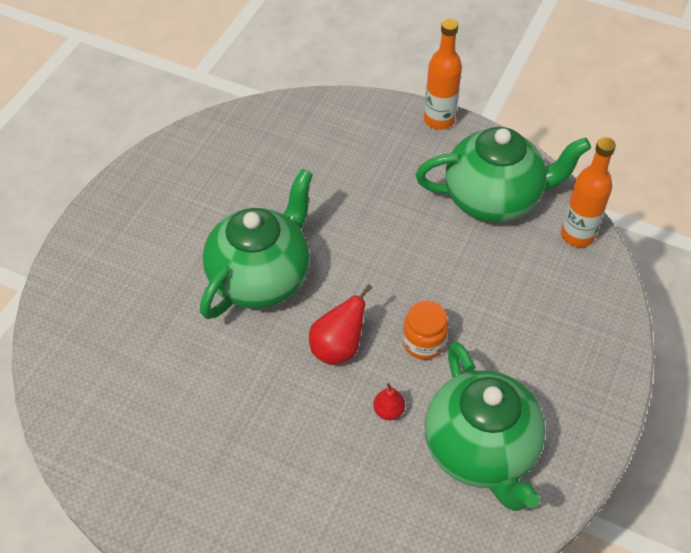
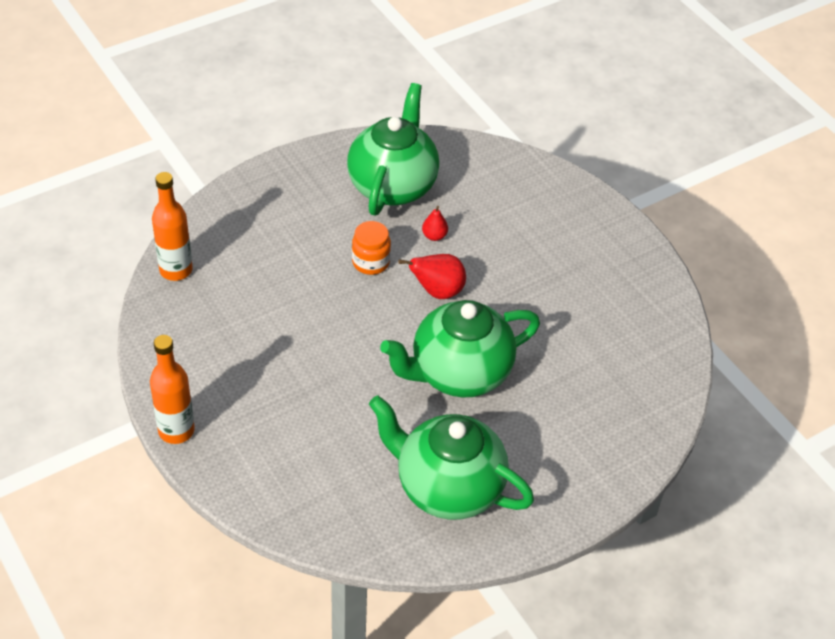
camera: 150 degrees left, 5 degrees down
green teapot [416,127,591,223] -> green teapot moved to [369,395,534,520]

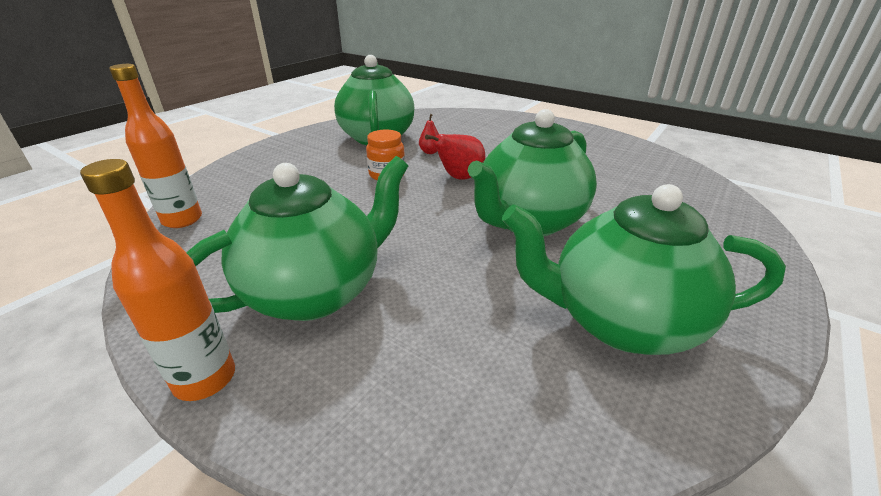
camera: 20 degrees left, 15 degrees down
none -> green teapot [186,156,408,321]

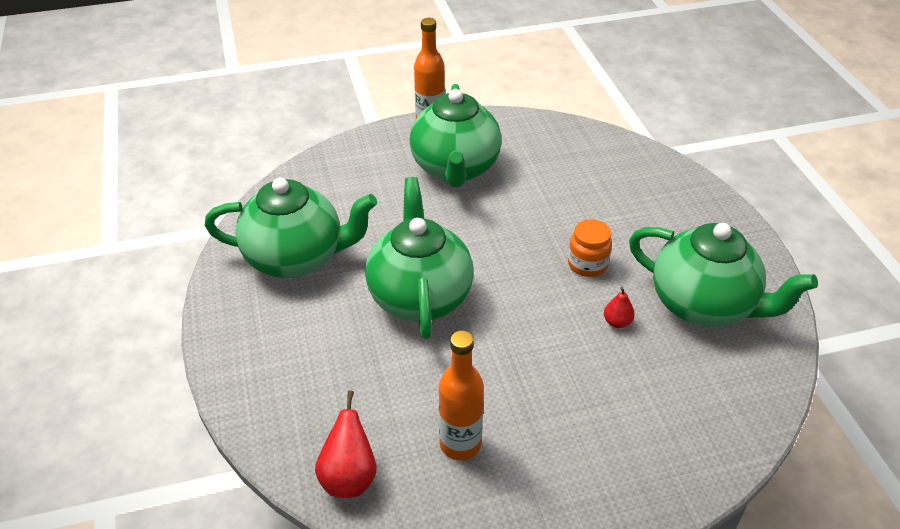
camera: 130 degrees right, 10 degrees up
orange bottle [109,64,202,228] -> orange bottle moved to [439,330,484,460]
red pear [425,134,485,180] -> red pear moved to [315,391,377,498]
green teapot [502,184,786,355] -> green teapot turned 45 degrees clockwise [204,177,377,278]

